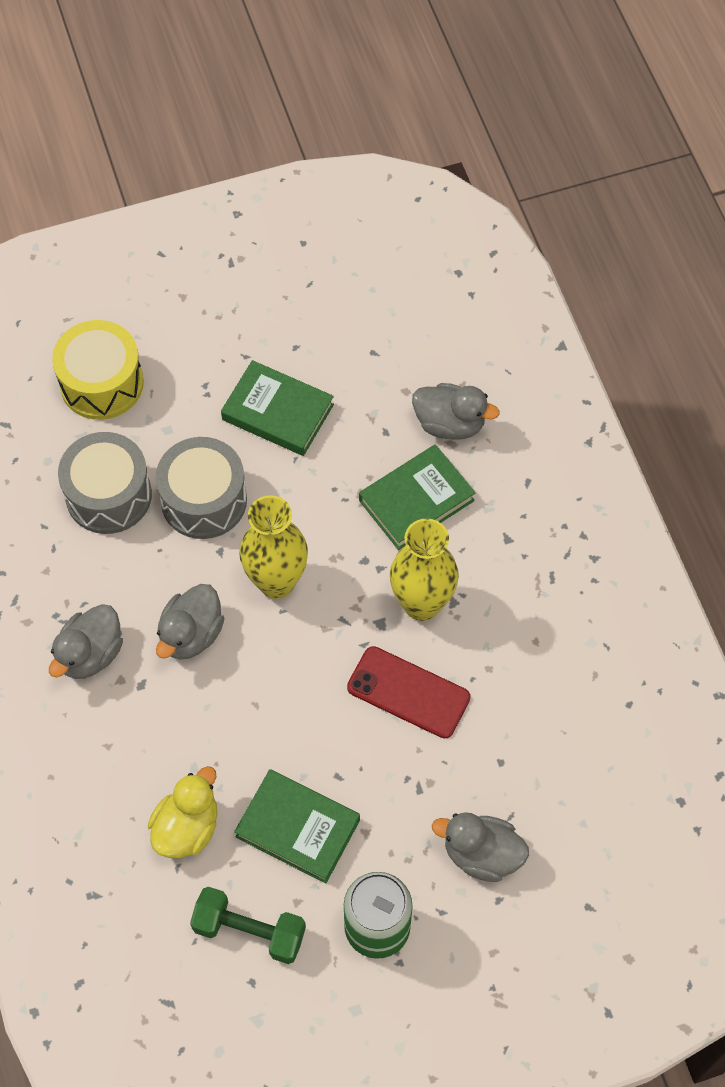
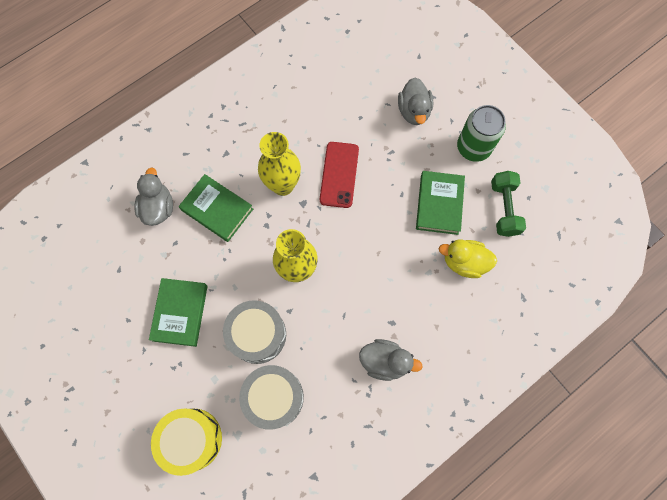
camera: 110 degrees left, 10 degrees up
grey duck [156,584,224,660] -> none

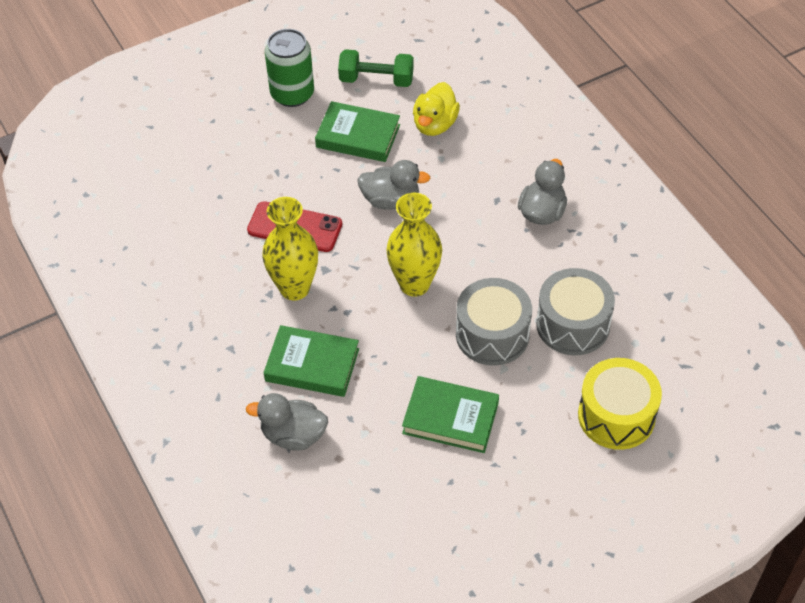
camera: 80 degrees left, 20 degrees down
green book [179,174,253,242] -> green book turned 60 degrees clockwise [263,325,359,397]
grey duck [398,78,433,125] -> grey duck moved to [357,160,430,210]

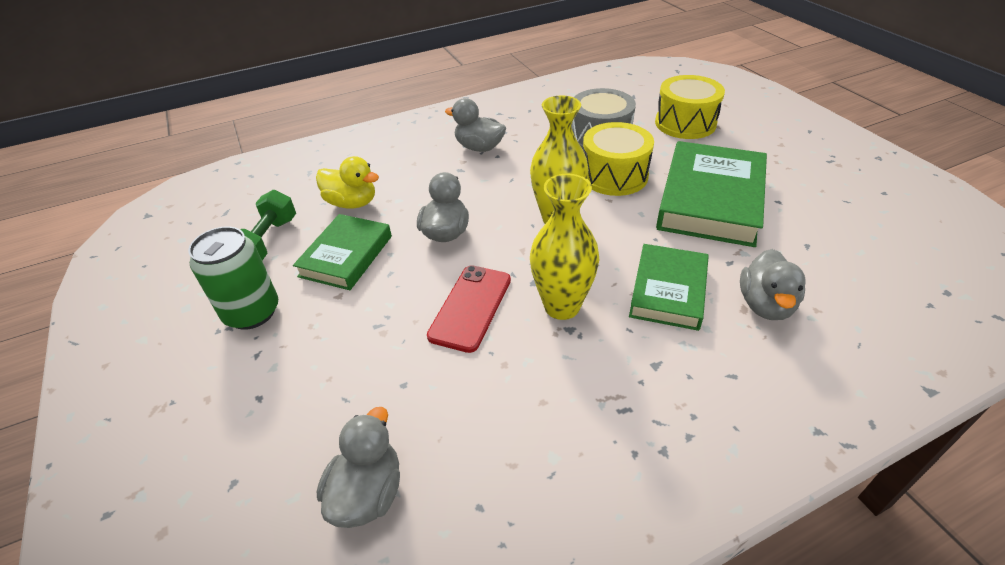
camera: 85 degrees left, 10 degrees down
green book [402,376,499,453] -> green book [656,141,767,247], size x1.61
grey drum [456,278,532,366] -> yellow drum [583,122,654,196]
none -> grey duck [317,407,400,528]

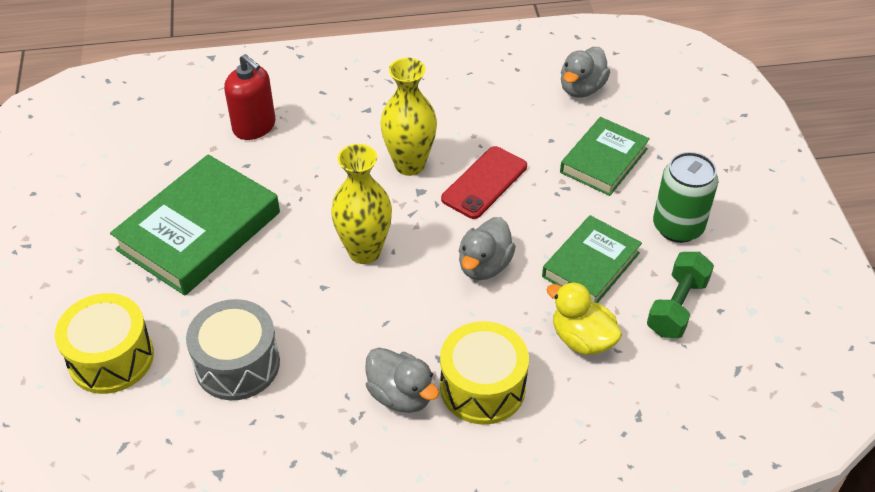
camera: 165 degrees left, 5 degrees up
yellow drum [583,122,654,196] -> yellow drum moved to [440,321,529,425]
green book [629,244,709,331] -> green book moved to [560,117,650,196]
grey duck [740,249,806,320] -> red soap dispenser [224,54,276,140]

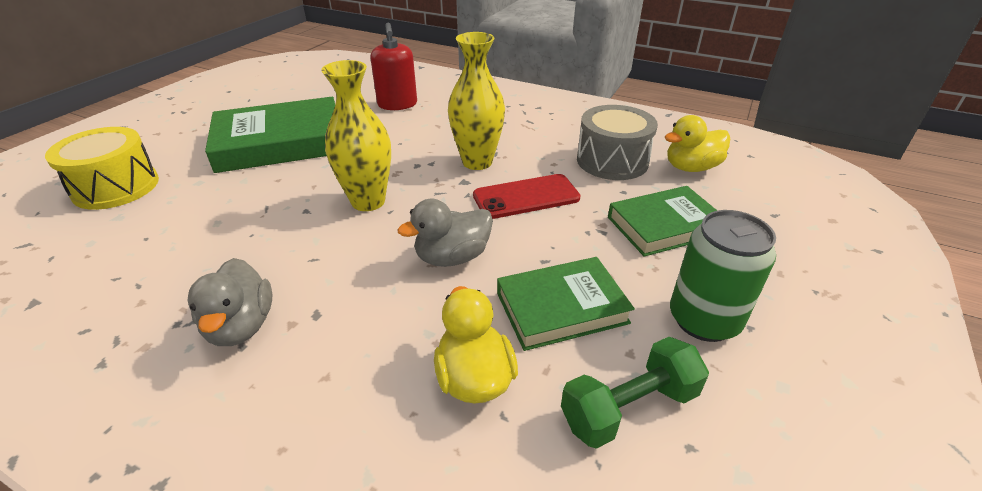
camera: 35 degrees right, 10 degrees down
grey drum [186,299,280,400] -> grey drum moved to [577,105,658,180]
yellow drum [440,321,529,425] -> none
grey duck [561,47,610,98] -> yellow duck [665,115,730,172]

